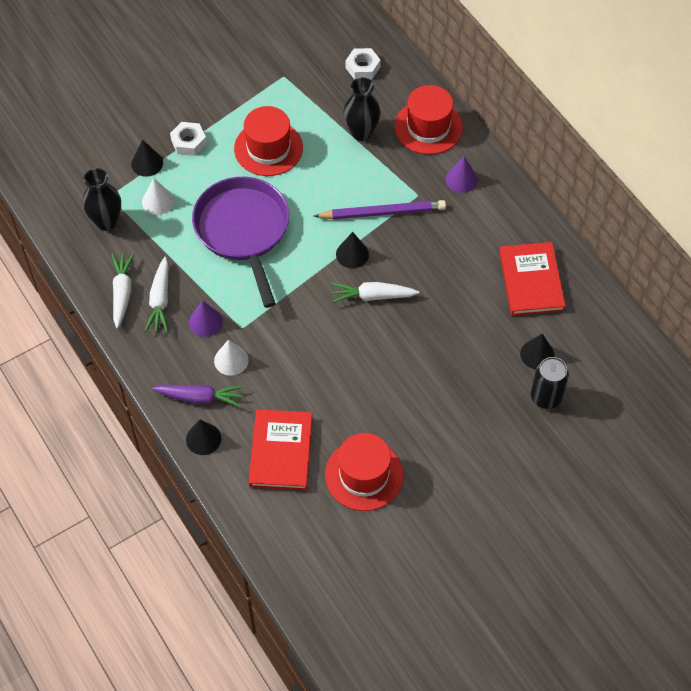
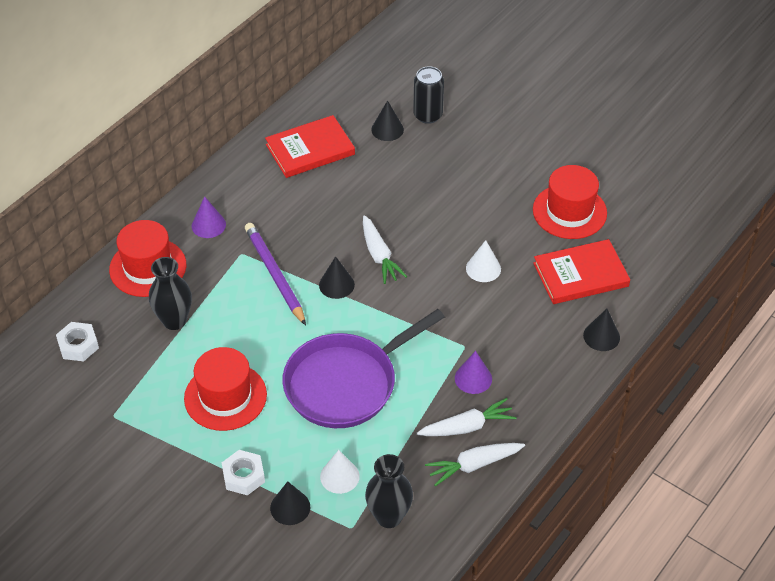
camera: 110 degrees left, 10 degrees down
purple carrot [152,385,244,407] -> none
white cone [214,339,249,376] -> white cone moved to [466,240,501,282]

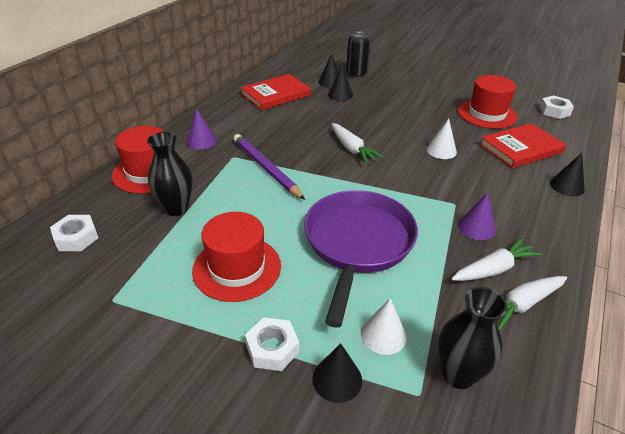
camera: 10 degrees left, 10 degrees down
purple pan [282,309,445,428] -> purple pan turned 150 degrees clockwise [304,190,418,328]
black cone [319,256,355,299] -> black cone moved to [328,66,353,101]
none -> white nut [540,96,574,119]

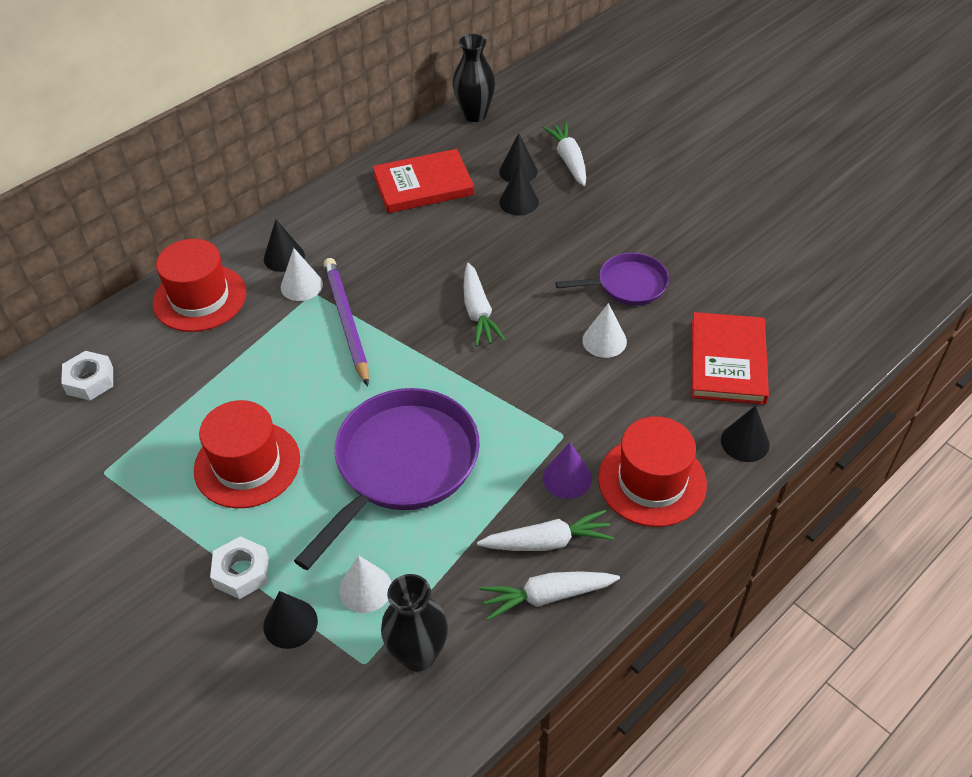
camera: 20 degrees right, 10 degrees up
black vase [147,132,192,216] -> black vase moved to [453,34,496,122]
purple cone [187,109,217,149] -> black cone [264,219,305,272]
black can [346,31,371,78] -> white carrot [542,122,586,186]
red hat [458,75,518,129] -> red hat moved to [598,416,707,527]
red book [479,123,567,168] -> red book turned 75 degrees counterclockwise [691,312,769,404]
white nut [540,96,574,119] -> none
none -> white cone [281,248,323,301]
none -> purple pan [555,253,669,306]

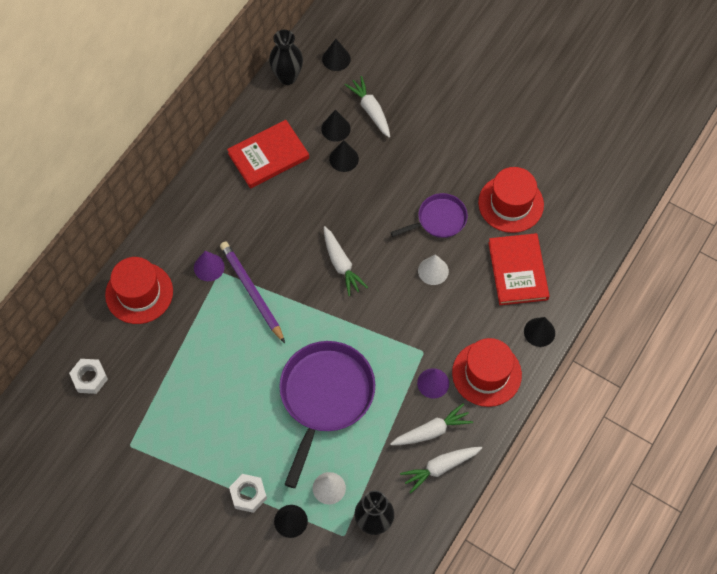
camera: 15 degrees left, 15 degrees up
red hat [194,400,300,508] -> red hat moved to [478,167,544,233]
black cone [264,219,305,272] -> black cone moved to [322,39,351,71]
white cone [281,248,323,301] -> purple cone [194,251,225,281]

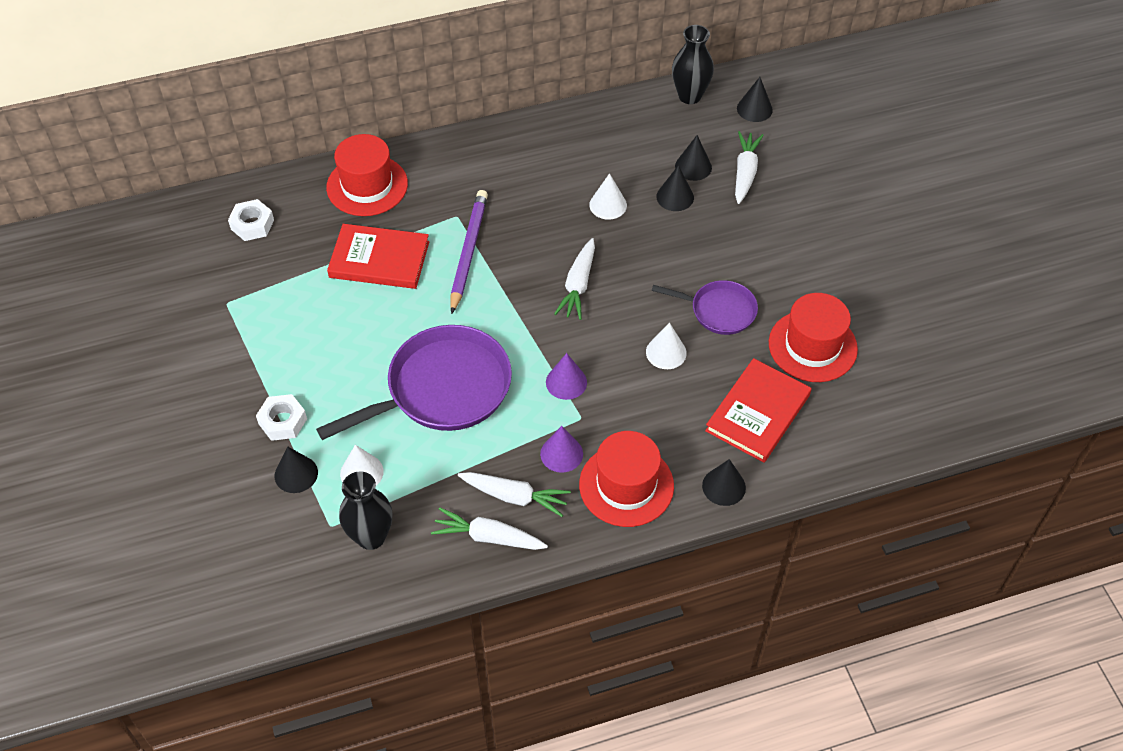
camera: 40 degrees right, 10 degrees down
purple cone [194,251,225,281] -> purple cone moved to [546,353,587,400]
red book [227,120,309,189] -> red book moved to [327,224,429,289]
none -> white cone [589,173,627,219]

